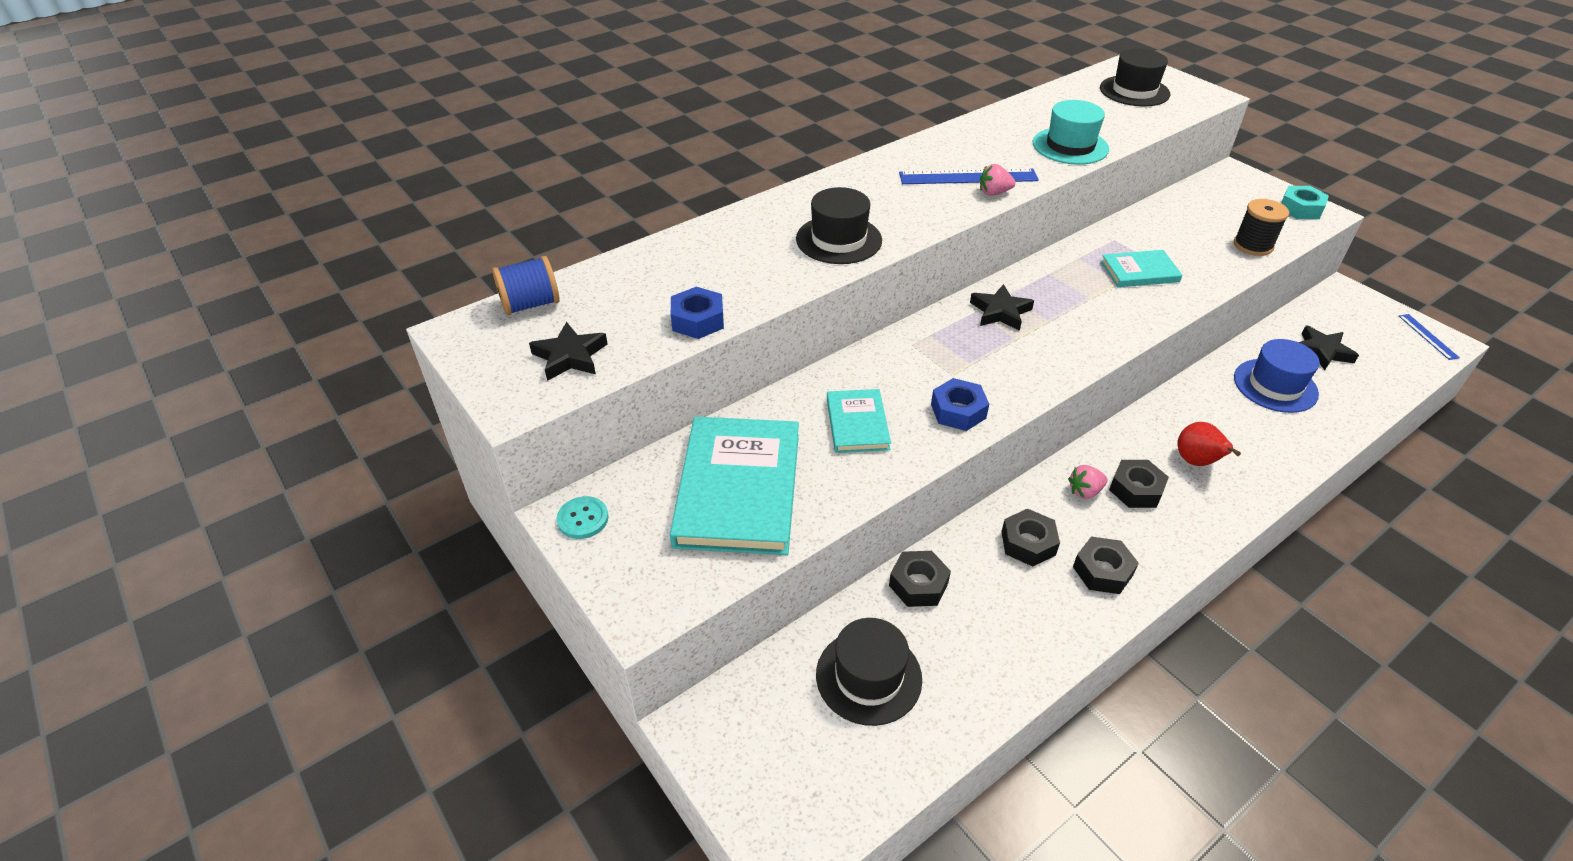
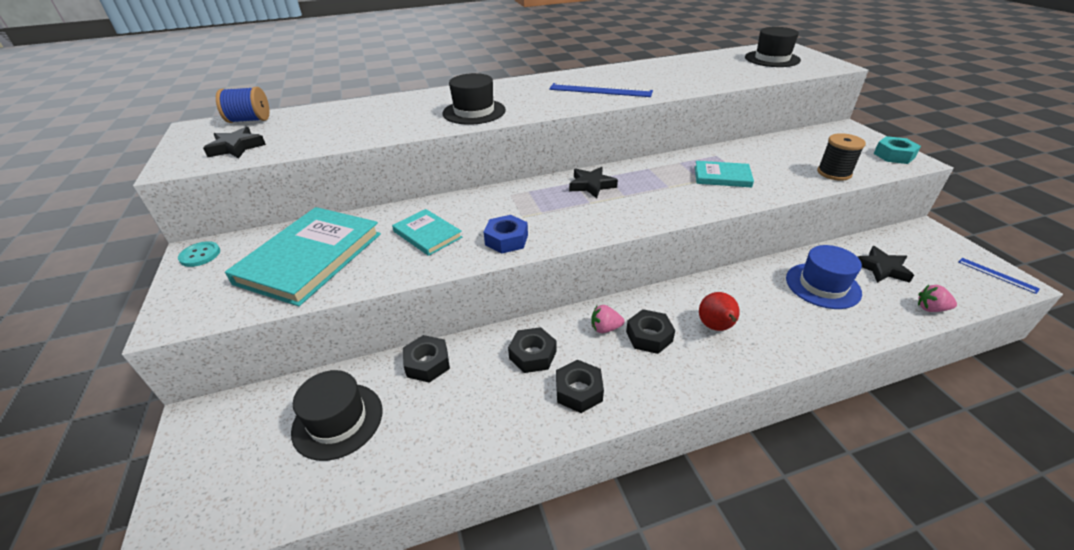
camera: 20 degrees right, 5 degrees down
blue nut [671,287,724,339] -> none
turquoise book [827,389,891,453] -> turquoise book turned 60 degrees counterclockwise [392,209,462,256]
pink strawberry [980,164,1016,196] -> pink strawberry moved to [918,284,957,312]
turquoise hat [1033,100,1109,165] -> none
blue ruler [1399,314,1460,360] -> blue ruler turned 45 degrees counterclockwise [958,258,1040,294]

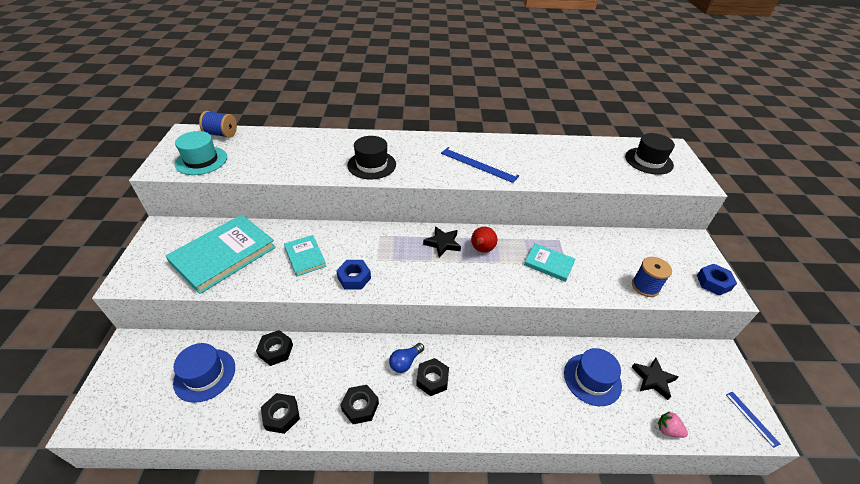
camera: 15 degrees right, 5 degrees up
turquoise button [178,241,220,267] -> none
black star [203,126,266,158] -> turquoise hat [175,131,227,175]
black hat [291,370,382,461] -> blue hat [173,343,235,403]
black nut [508,327,556,373] -> black nut moved to [261,393,300,434]
pink strawberry [591,305,624,333] -> blue light bulb [389,343,424,373]
red pear [699,292,740,331] -> red pear moved to [471,227,497,253]
black spool [817,133,866,181] -> blue spool [632,257,672,297]
turquoise nut [874,136,921,164] -> blue nut [697,264,737,295]

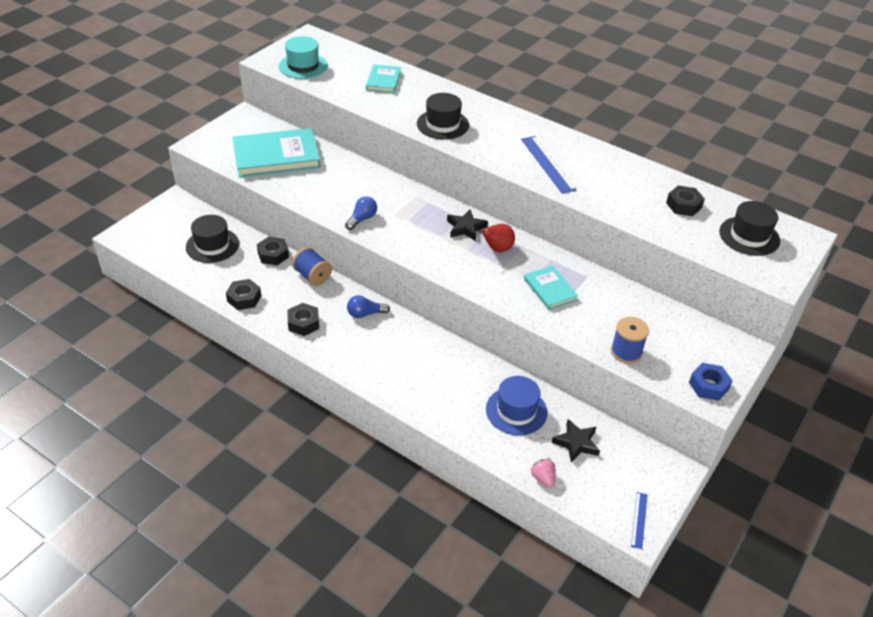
camera: 35 degrees right, 0 degrees up
blue hat [173,343,235,403] -> black hat [186,215,239,263]
blue spool [199,111,237,138] -> blue spool moved to [292,247,332,286]
turquoise book [284,235,327,276] -> turquoise book moved to [366,64,401,93]
blue nut [336,260,371,290] -> blue light bulb [345,196,377,230]
black nut [416,358,449,396] -> black nut moved to [666,186,705,216]

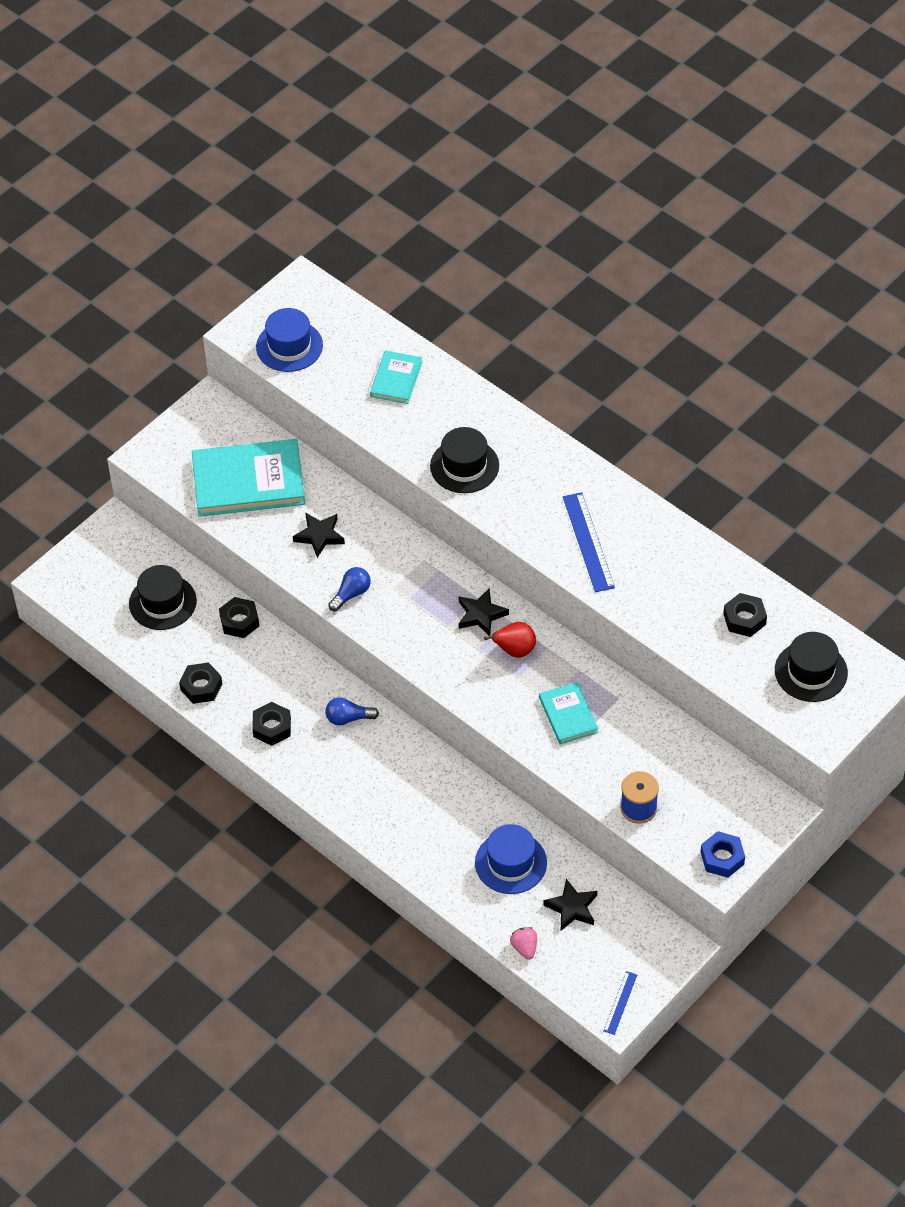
camera: 10 degrees right, 10 degrees up
turquoise hat [279,36,328,79] -> blue hat [256,308,323,372]
blue spool [292,247,332,286] -> none
none -> black star [293,512,345,558]

